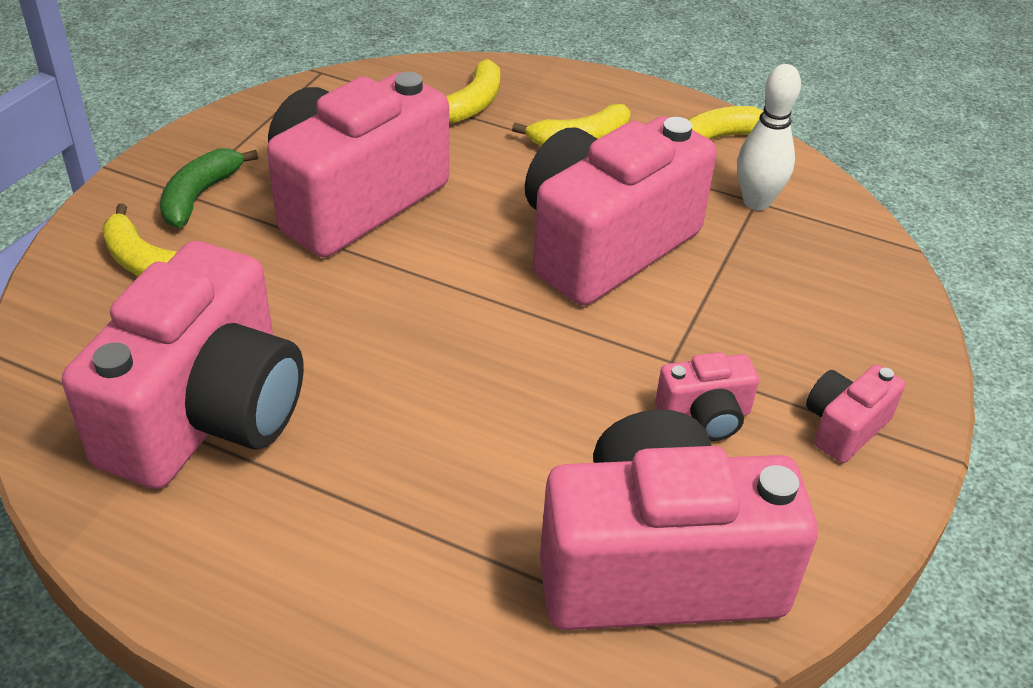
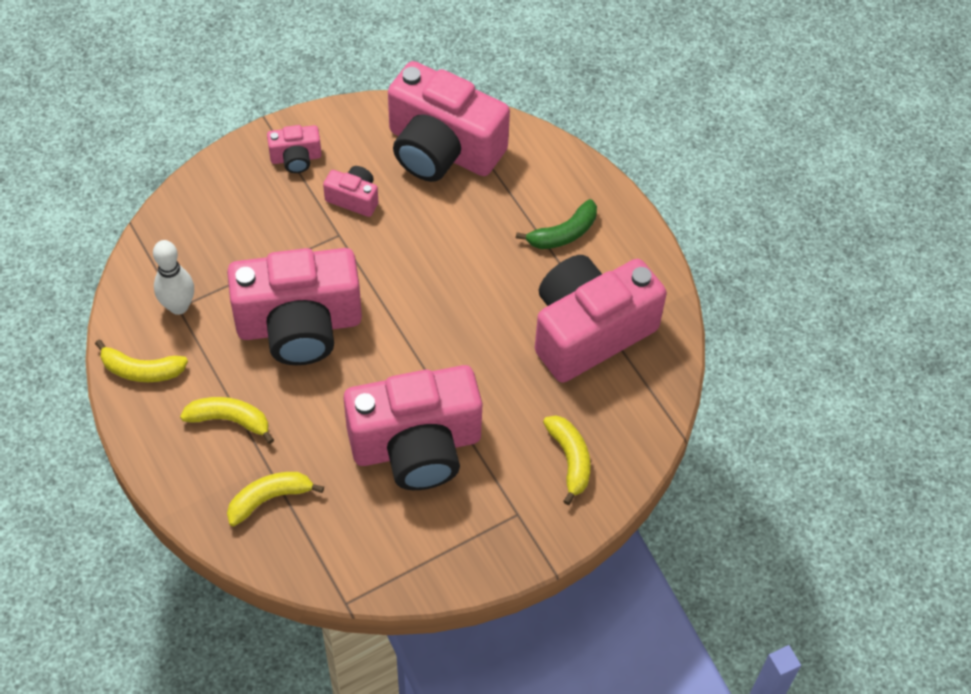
camera: 145 degrees left, 15 degrees up
green banana [160,149,258,228] -> green banana moved to [516,199,597,249]

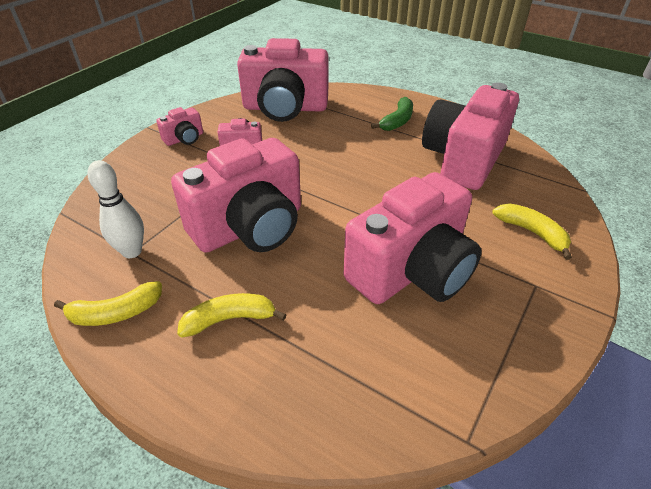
camera: 25 degrees left, 15 degrees down
yellow banana [227,472,324,526] -> none

